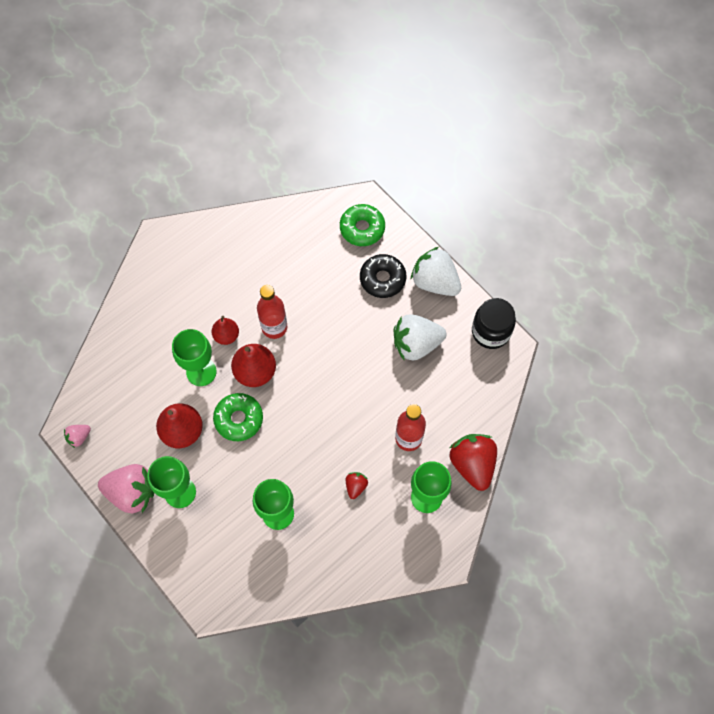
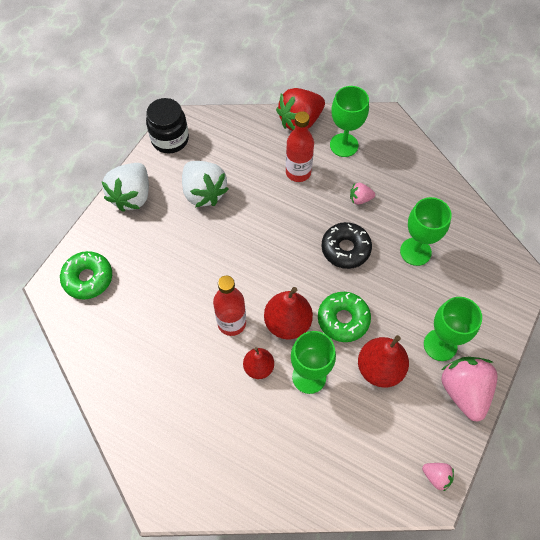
camera: 110 degrees left, 5 degrees down
red strawberry [346,472,368,499] -> pink strawberry [350,183,375,205]
black donut [360,254,406,298] -> black donut moved to [321,222,372,269]

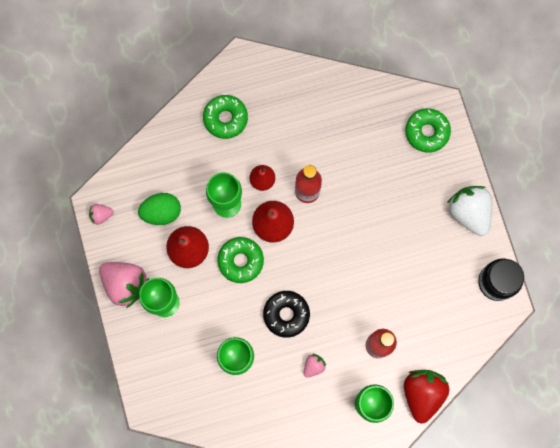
camera: 135 degrees right, 15 degrees up
white strawberry [182,161,229,207] -> none
none -> green egg [138,193,181,225]
none -> green donut [203,95,248,139]

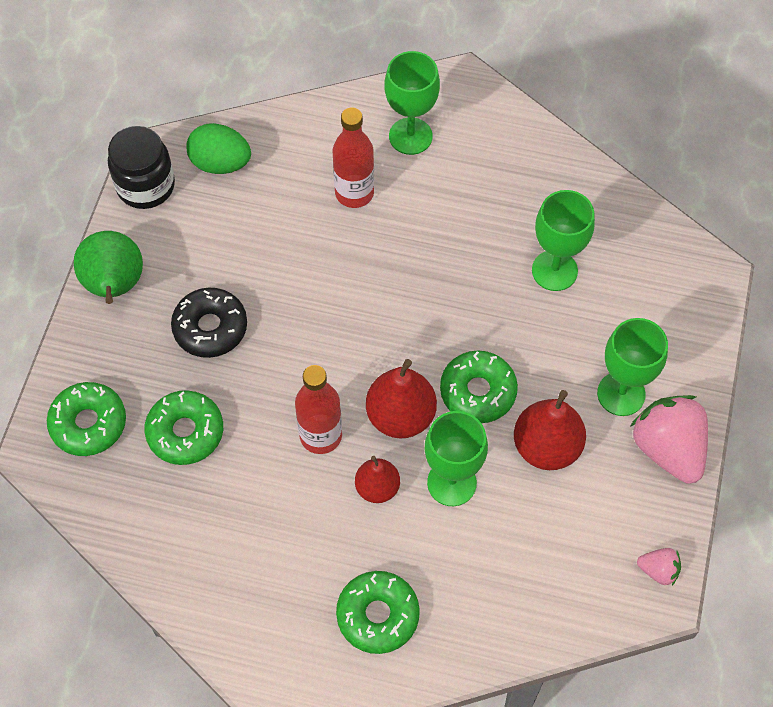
camera: 150 degrees left, 15 degrees down
green egg [138,193,181,225] -> green egg moved to [186,123,251,174]
black donut [263,291,310,338] -> black donut moved to [171,288,247,358]
pink strawberry [304,354,326,378] -> none
red strawberry [404,370,450,424] -> none
white strawberry [447,186,492,236] -> green pear [74,231,143,304]
none -> green donut [144,390,223,465]

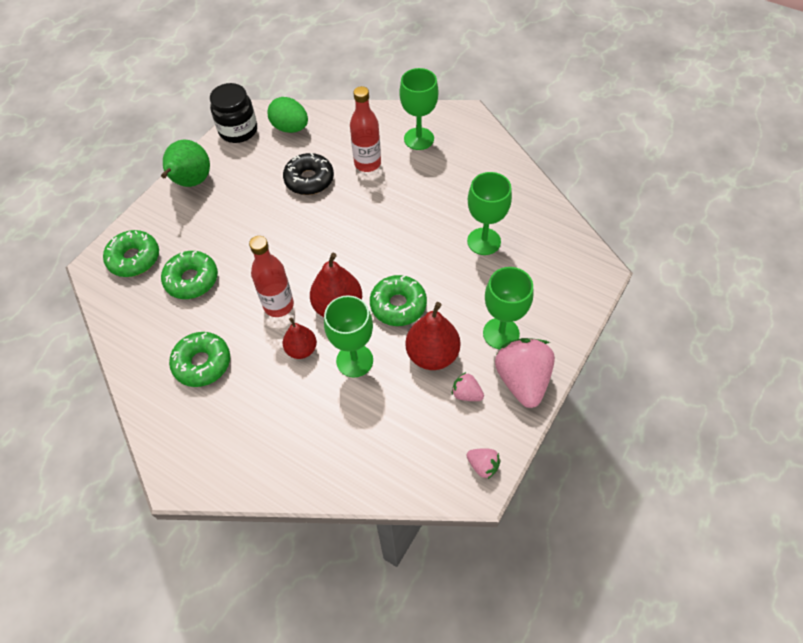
camera: 20 degrees right, 5 degrees down
black donut [171,288,247,358] -> black donut moved to [283,153,334,195]
green donut [336,571,420,654] -> green donut moved to [169,332,230,387]
none -> pink strawberry [452,372,484,401]

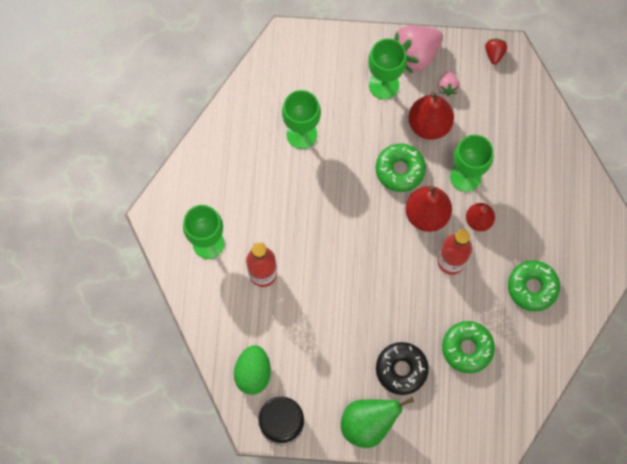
camera: 120 degrees left, 15 degrees up
green donut [103,230,159,277] -> none
black donut [283,153,334,195] -> black donut moved to [376,342,429,395]
pink strawberry [466,448,501,480] -> red strawberry [485,39,507,65]

